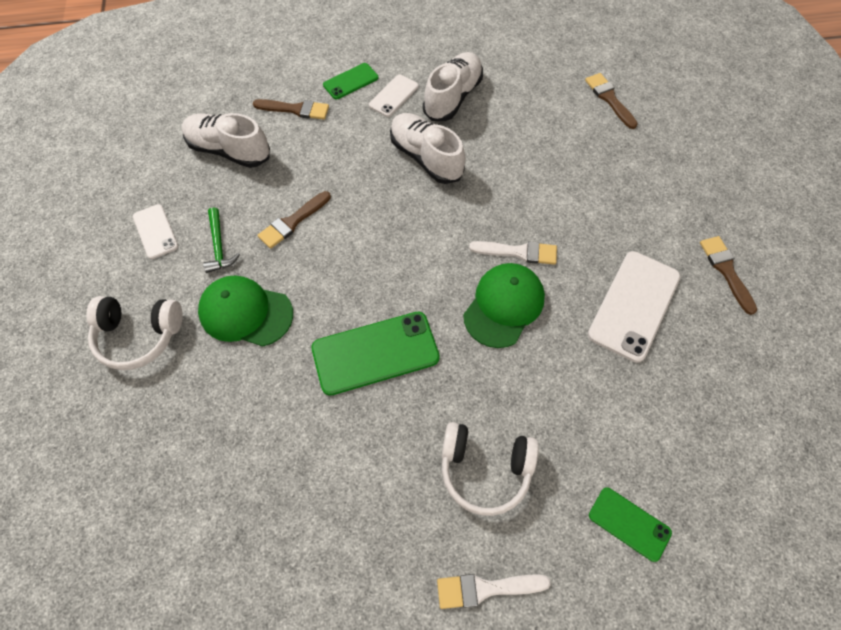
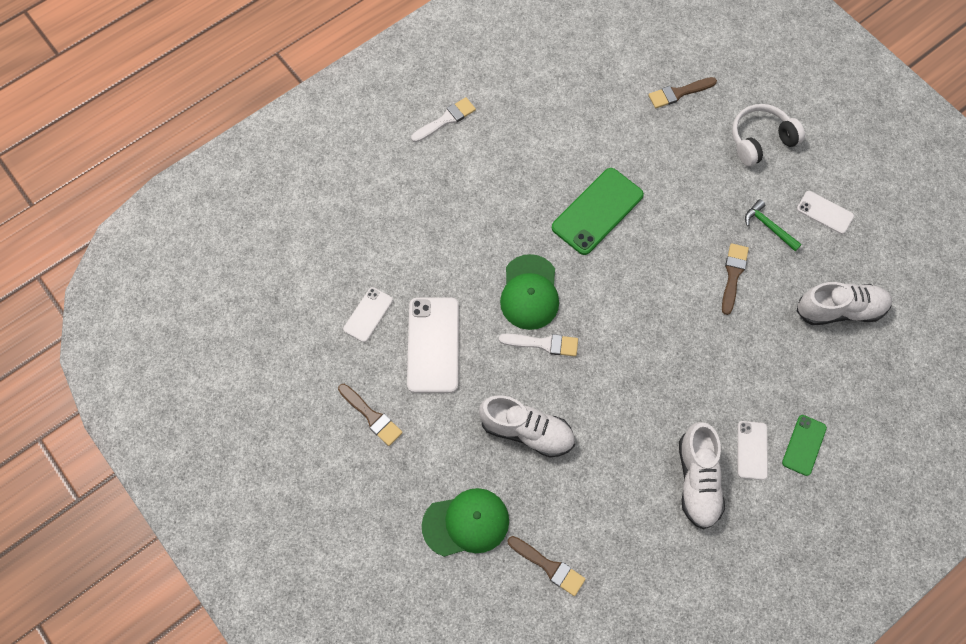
camera: 150 degrees right, 5 degrees up
green cap [198,275,293,347] -> green cap moved to [422,488,509,557]
brown brush [253,99,329,120] -> brown brush moved to [649,77,717,108]
white shoe [390,113,466,184] -> white shoe moved to [479,395,575,457]
white headphones [441,422,539,516] -> none
white brush [469,241,557,265] -> white brush turned 150 degrees counterclockwise [499,334,578,356]
green phone [589,487,672,562] -> none
none -> white phone [343,287,393,342]

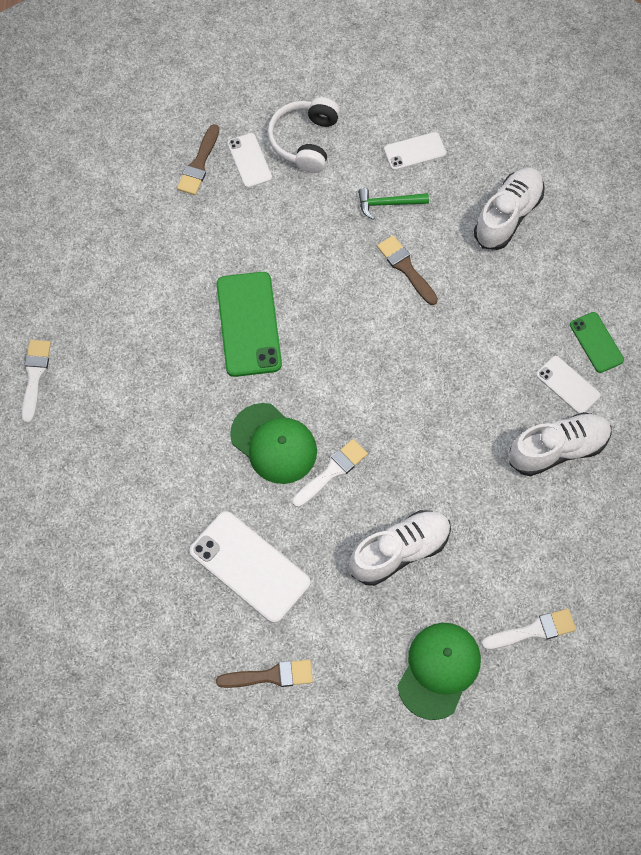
camera: 50 degrees left, 0 degrees up
white phone [343,287,393,342] -> white phone moved to [227,133,272,188]
brown brush [507,536,586,596] -> white brush [482,609,576,650]
white shoe [679,422,725,530] -> white shoe turned 60 degrees counterclockwise [509,412,612,476]

